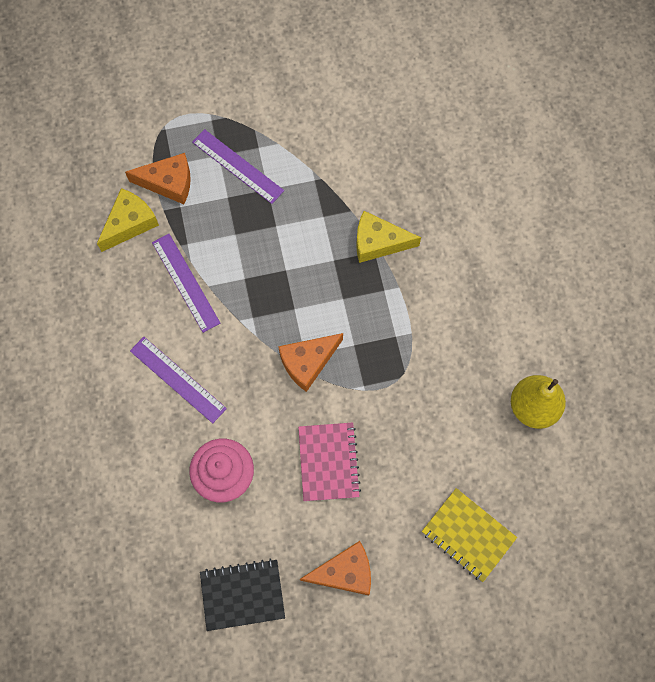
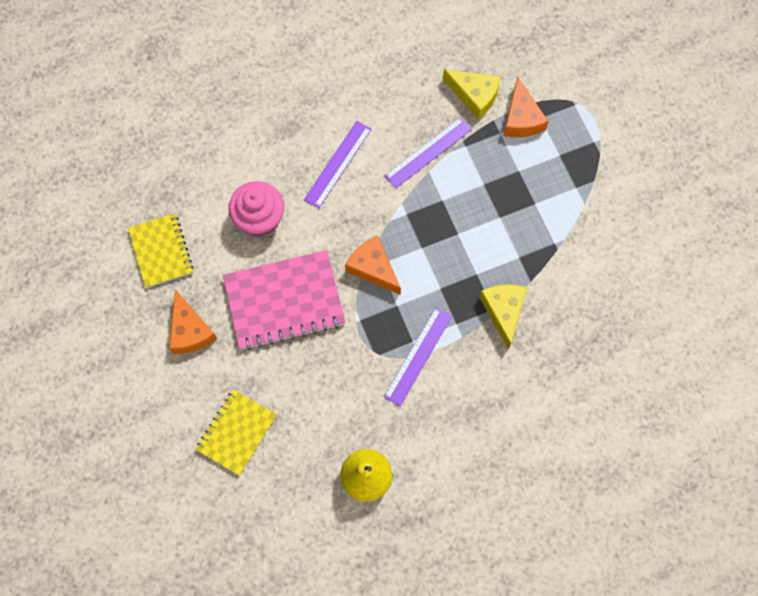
camera: 80 degrees right, 0 degrees up
purple ruler [192,129,284,204] -> purple ruler moved to [384,307,452,406]
black notebook [200,559,285,631] -> yellow notebook [128,213,193,288]
pink notebook [298,423,361,501] -> pink notebook [223,250,346,350], size x1.59

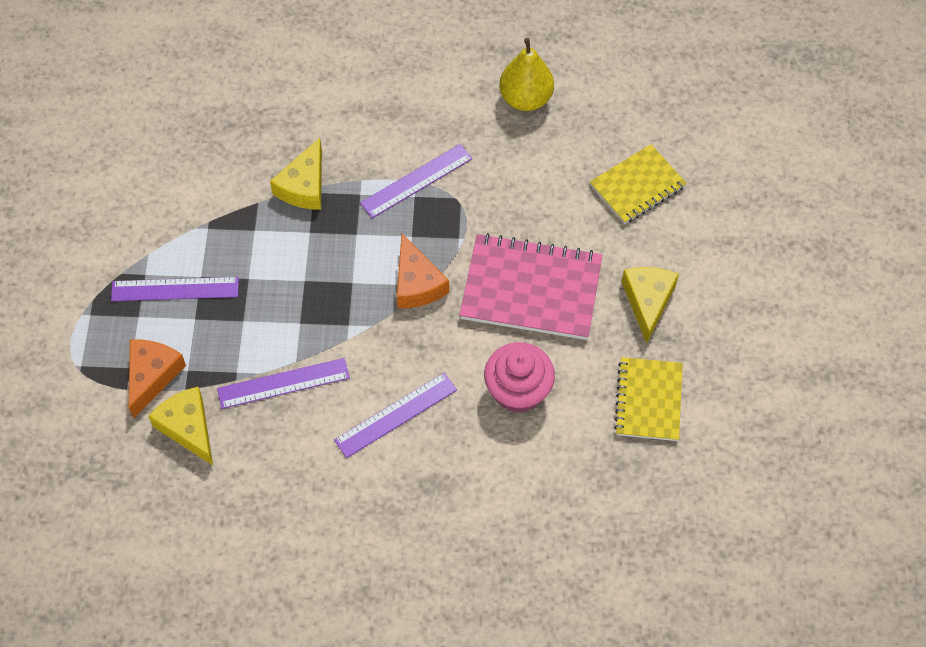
camera: 155 degrees left, 10 degrees down
orange cheese [169,290,217,354] -> yellow cheese [622,267,679,344]
none -> purple ruler [111,277,239,301]

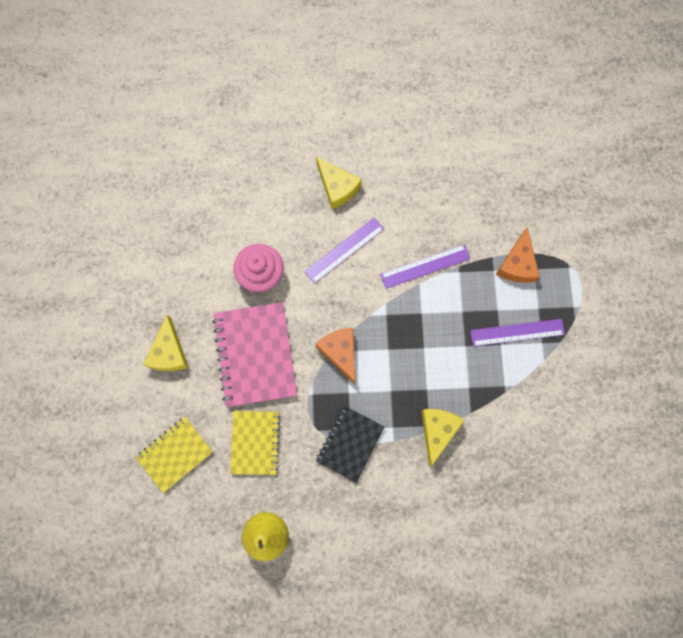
camera: 175 degrees right, 15 degrees up
yellow cheese [148,387,213,465] -> yellow cheese moved to [316,156,362,209]
purple ruler [360,144,472,218] -> black notebook [316,406,385,483]
pink notebook [459,233,602,340] -> pink notebook turned 75 degrees clockwise [213,302,297,407]
yellow notebook [614,357,683,441] -> yellow notebook moved to [230,411,280,475]

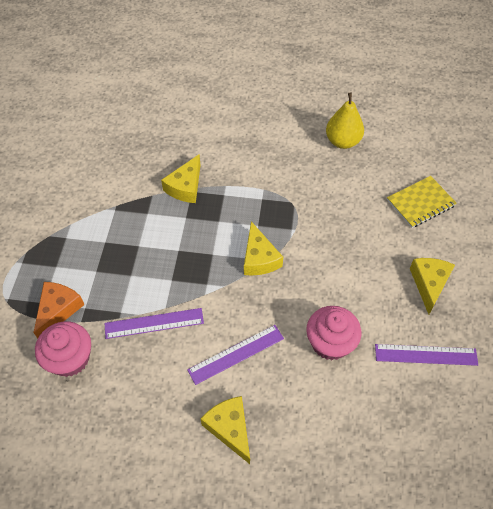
camera: 170 degrees left, 20 degrees down
pink notebook [213,302,297,407] -> none
yellow notebook [230,411,280,475] -> none
orange cheese [316,328,355,384] -> yellow cheese [244,221,283,275]
black notebook [316,406,385,483] -> none
purple ruler [470,319,565,347] -> purple ruler moved to [375,344,478,366]
none -> pink cupcake [35,321,91,377]

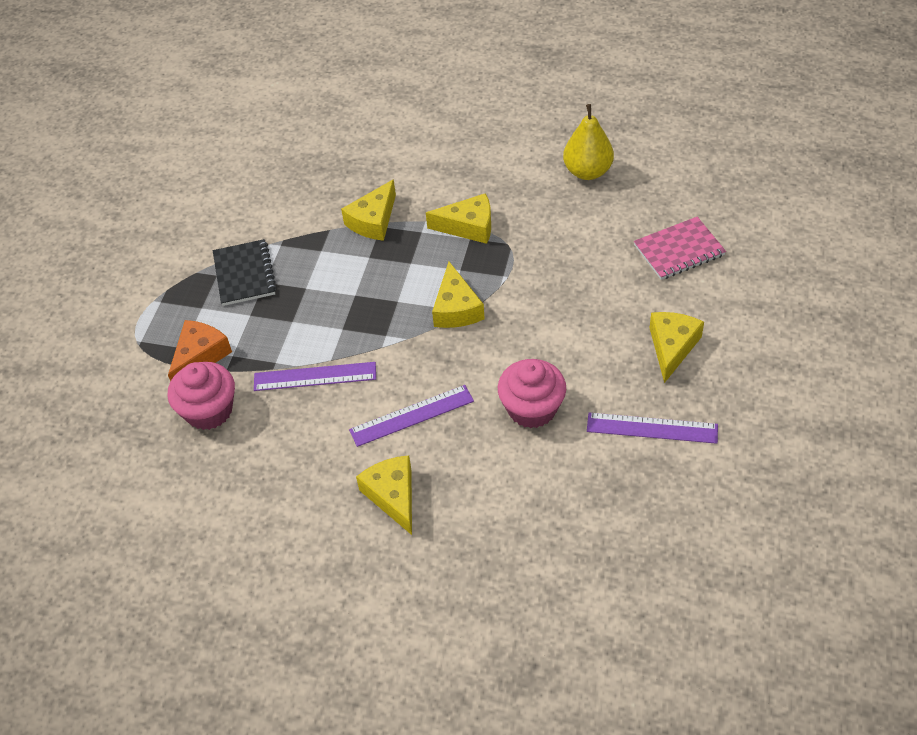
camera: 10 degrees right, 5 degrees down
yellow notebook [387,176,457,228] -> pink notebook [634,217,726,280]
none -> black notebook [213,239,277,306]
none -> yellow cheese [426,193,491,244]

